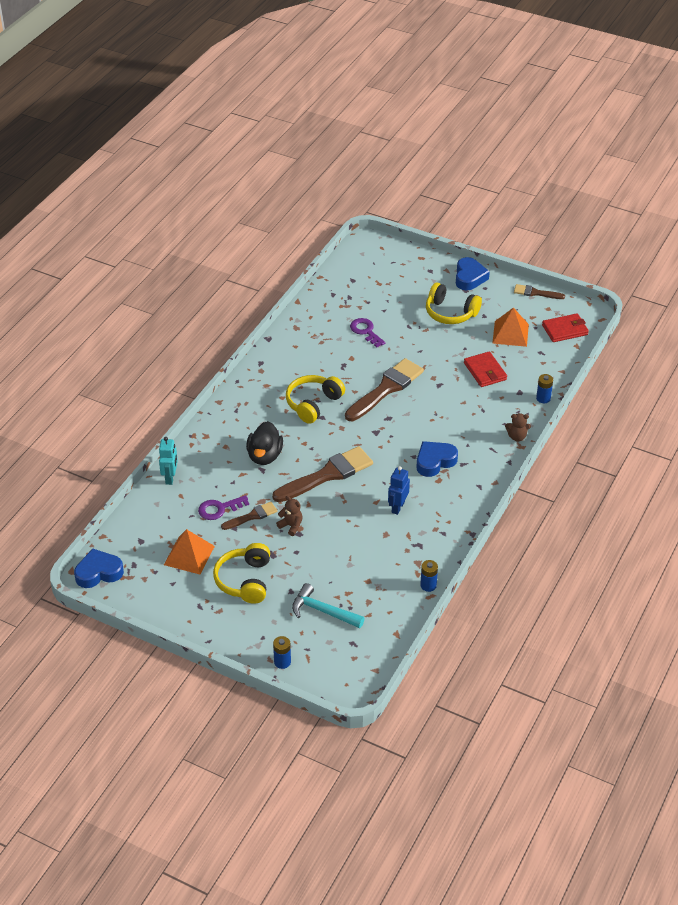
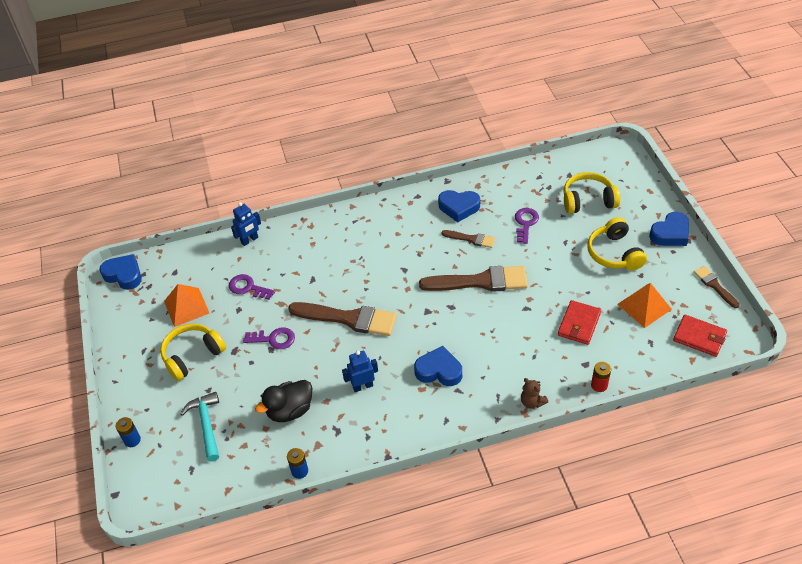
camera: 50 degrees right, 5 degrees up
turquoise robot [159,437,178,485] -> blue robot [231,202,261,246]
brown brush [221,502,277,530] -> brown brush moved to [441,230,495,248]
black duck [246,421,283,465] -> black duck moved to [255,380,312,422]
brown teddy bear [276,496,303,536] -> purple key [243,327,295,349]
yellow headphones [286,375,345,424] -> yellow headphones moved to [563,172,620,214]
blue battery [536,374,553,403] -> red battery [591,362,611,392]
none -> blue heart [438,190,480,222]

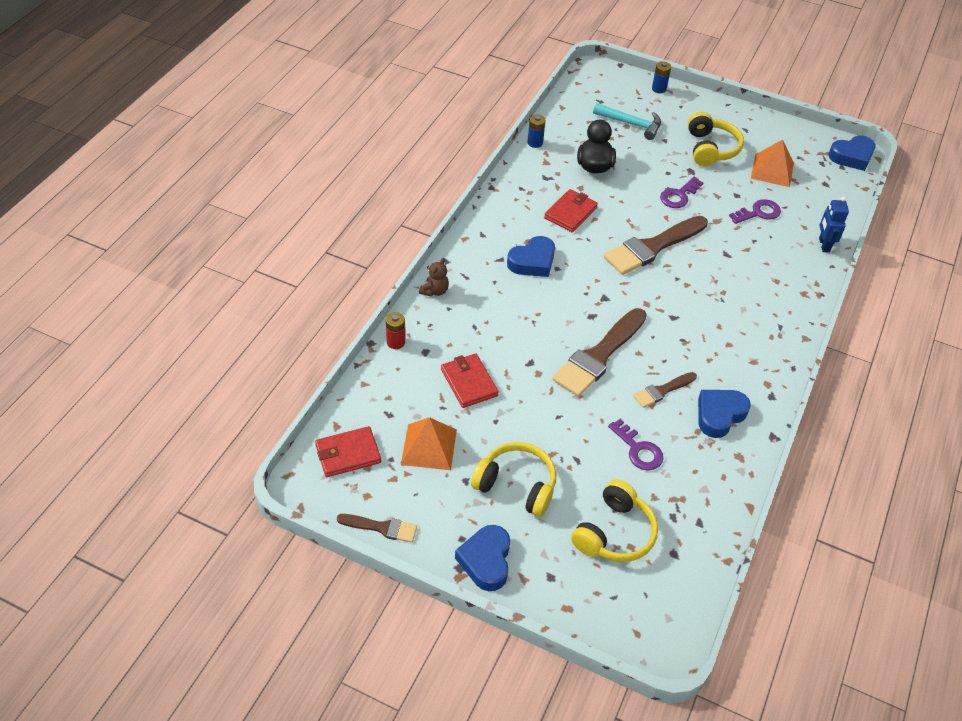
camera: 125 degrees right, 0 degrees up
blue robot [342,351,378,392] -> red wallet [544,189,598,232]
brown teddy bear [521,378,548,409] -> brown teddy bear turned 120 degrees clockwise [419,258,449,297]

